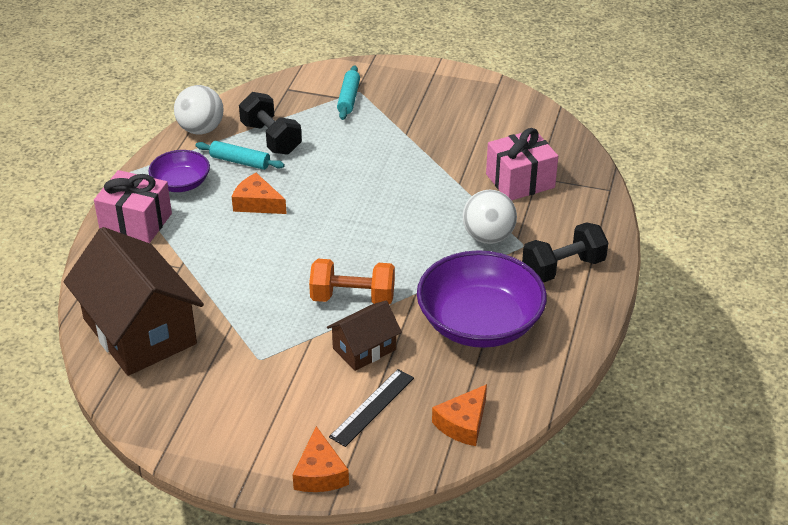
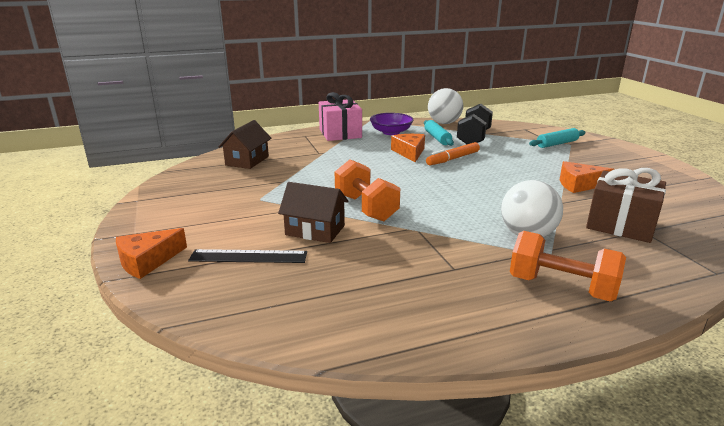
camera: 55 degrees right, 15 degrees down
brown house [63,227,204,376] -> brown house [218,120,271,169], size x0.51
purple bowl [417,250,547,348] -> none
orange cheese [432,384,487,446] -> orange cheese moved to [560,161,615,193]
pink gift [486,128,558,201] -> brown gift [586,168,666,243]
black dumbbell [522,222,609,283] -> orange dumbbell [510,231,626,302]
none -> orange marker [426,142,480,166]

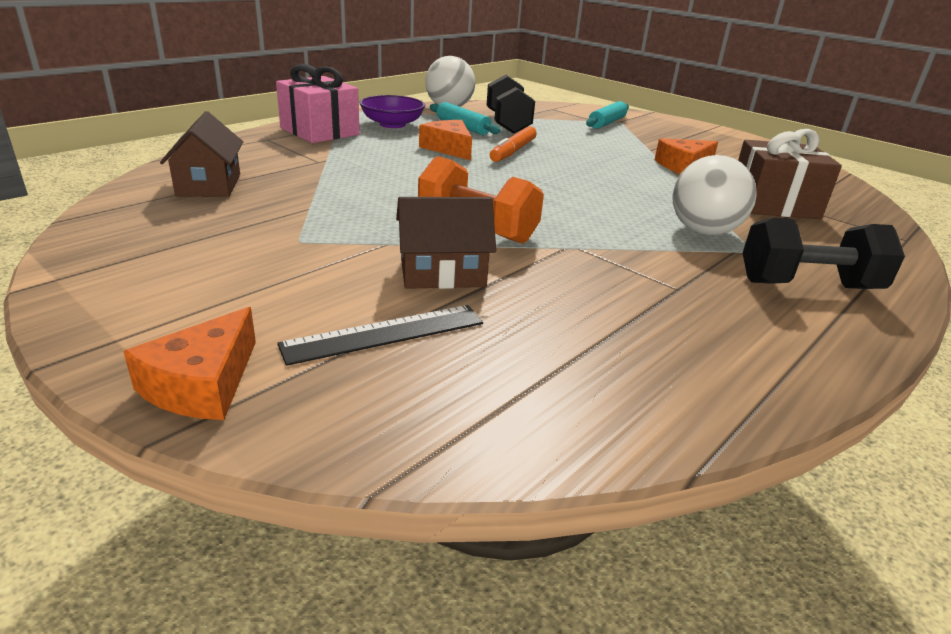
camera: 30 degrees left, 5 degrees up
orange dumbbell [510,231,626,302] -> black dumbbell [743,218,905,289]

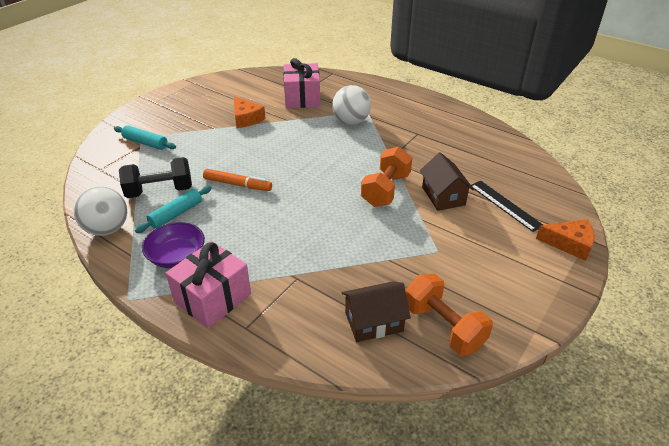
camera: 95 degrees left, 10 degrees up
orange cheese [419,120,472,160] -> none
brown gift [738,129,842,219] -> pink gift [283,58,320,108]
black dumbbell [743,218,905,289] -> none
none -> orange dumbbell [406,274,493,356]

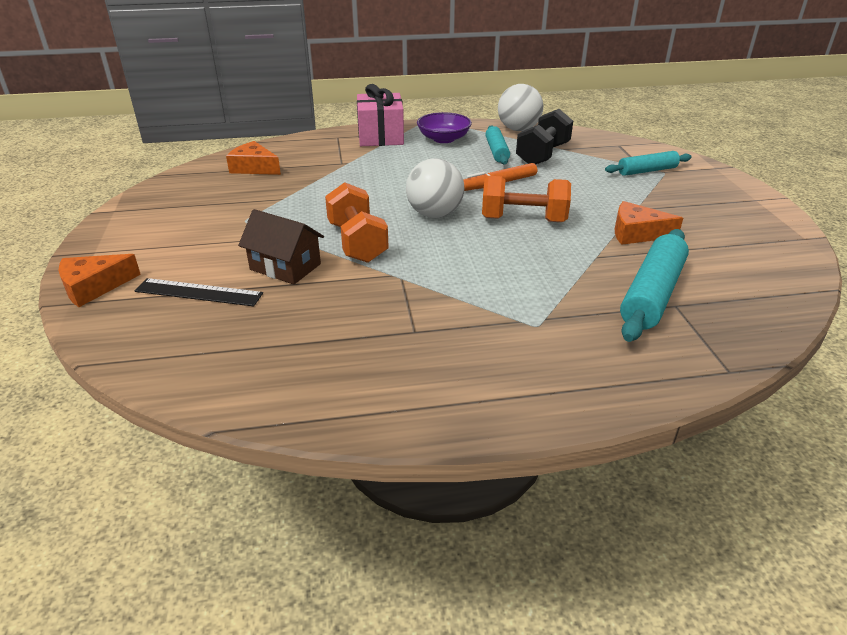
camera: 135 degrees right, 5 degrees down
pink gift [283,58,320,108] -> turquoise rolling pin [620,229,689,342]
white ball [332,85,371,125] -> white ball moved to [406,158,465,218]
brown house [342,281,411,342] -> orange cheese [226,141,281,175]
orange dumbbell [406,274,493,356] -> orange dumbbell moved to [482,176,571,222]

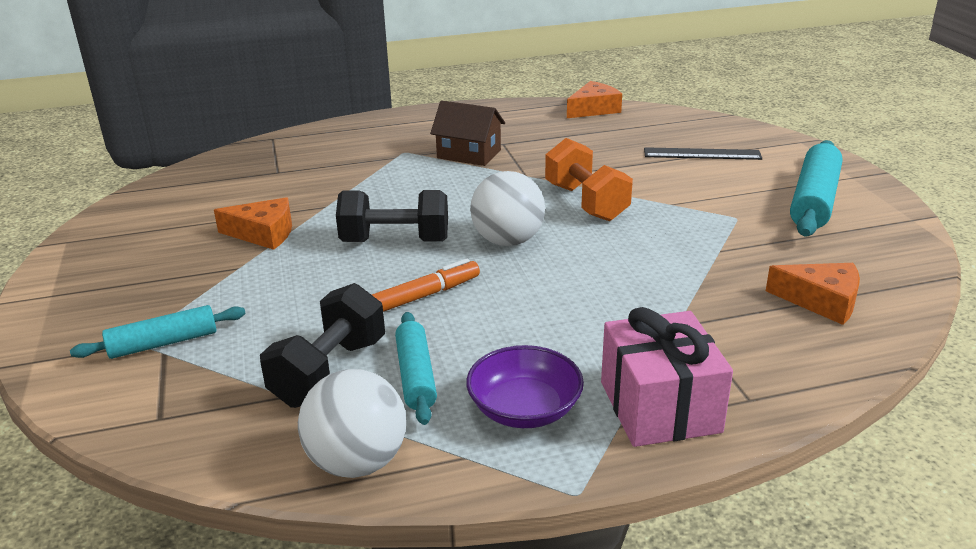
camera: 175 degrees right, 5 degrees down
orange cheese [59,254,141,307] -> orange cheese moved to [567,81,622,118]
brown house [238,209,324,285] -> brown house moved to [430,100,505,166]
orange dumbbell [482,176,571,222] -> black dumbbell [336,190,448,242]
turquoise rolling pin [620,229,689,342] -> turquoise rolling pin moved to [790,140,843,236]

